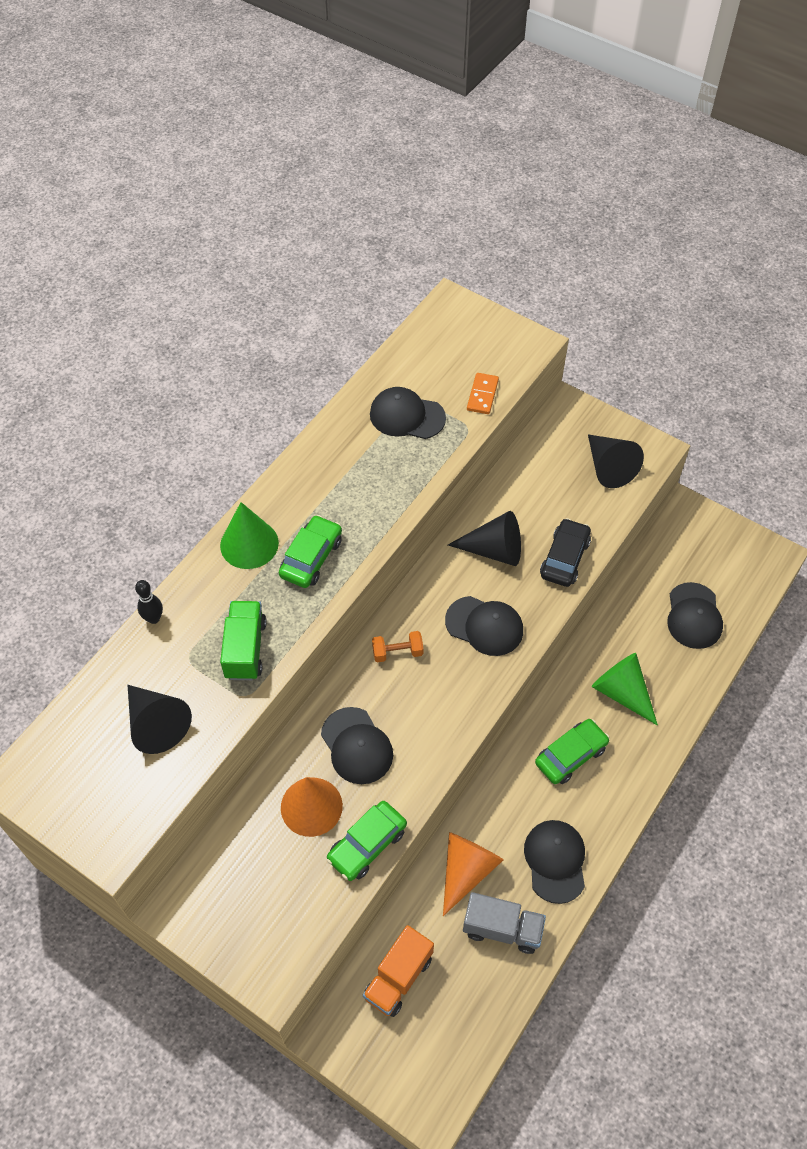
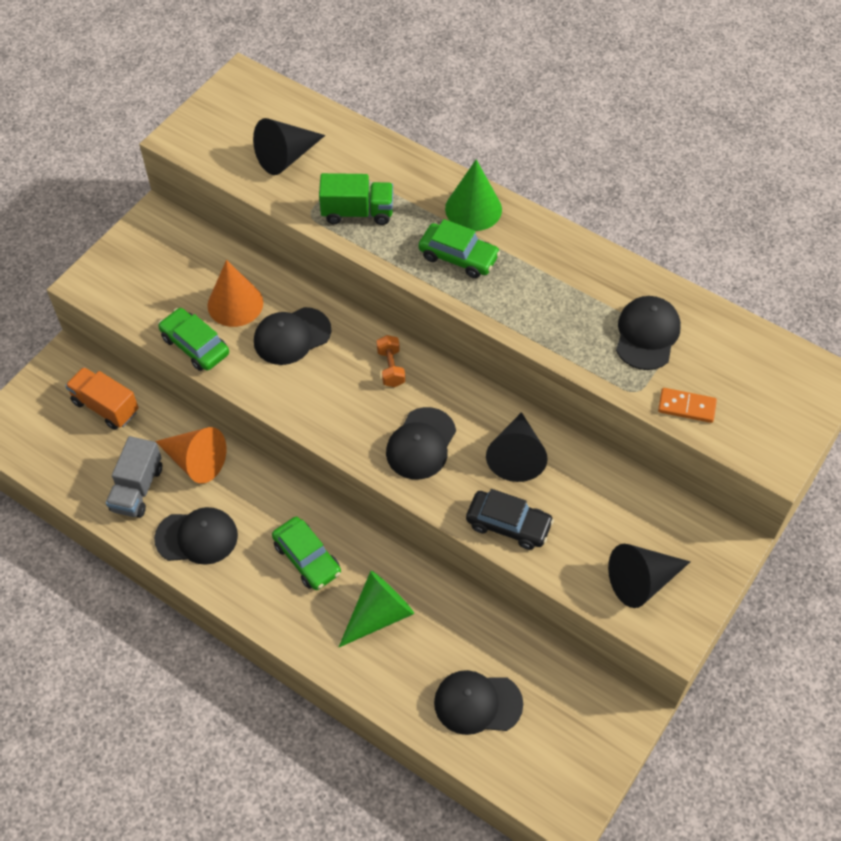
camera: 90 degrees right, 0 degrees up
black bowling pin [135,580,163,624] -> none

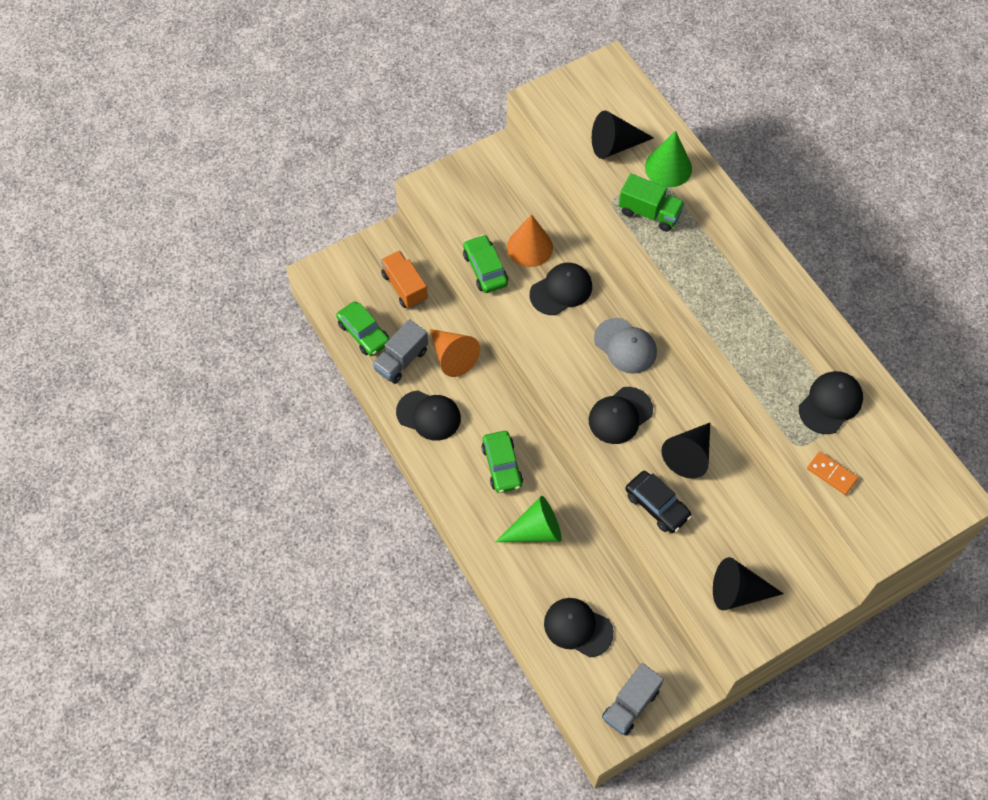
camera: 25 degrees right, 5 degrees up
black cap [254,307,331,365] -> black cap turned 150 degrees clockwise [529,263,592,315]
orange dumbbell [377,335,405,387] -> grey cap [594,318,657,374]
green car [418,219,501,278] -> green car moved to [336,301,389,356]
green cone [445,159,502,231] -> green cone moved to [645,131,692,187]
none -> grey truck [602,663,664,736]

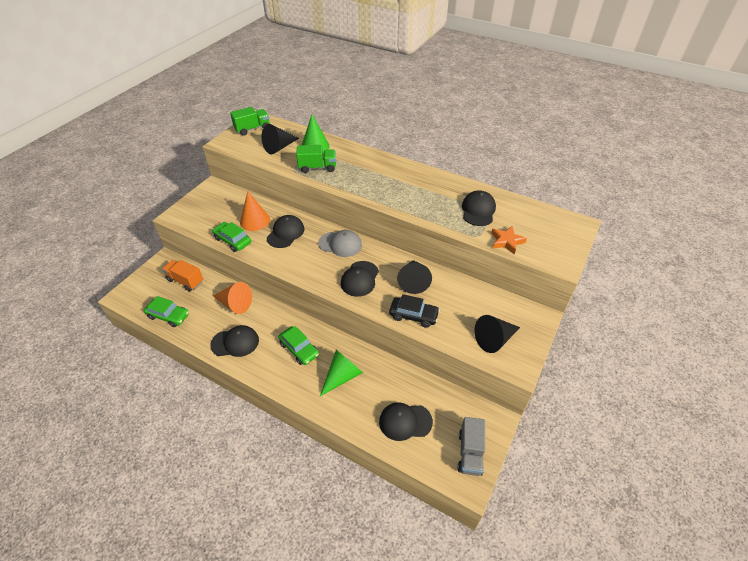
camera: 30 degrees left, 15 degrees down
grey truck [373,319,428,384] -> none
orange domino [807,452,858,495] -> orange star [491,226,527,254]
none -> green truck [230,107,270,136]

